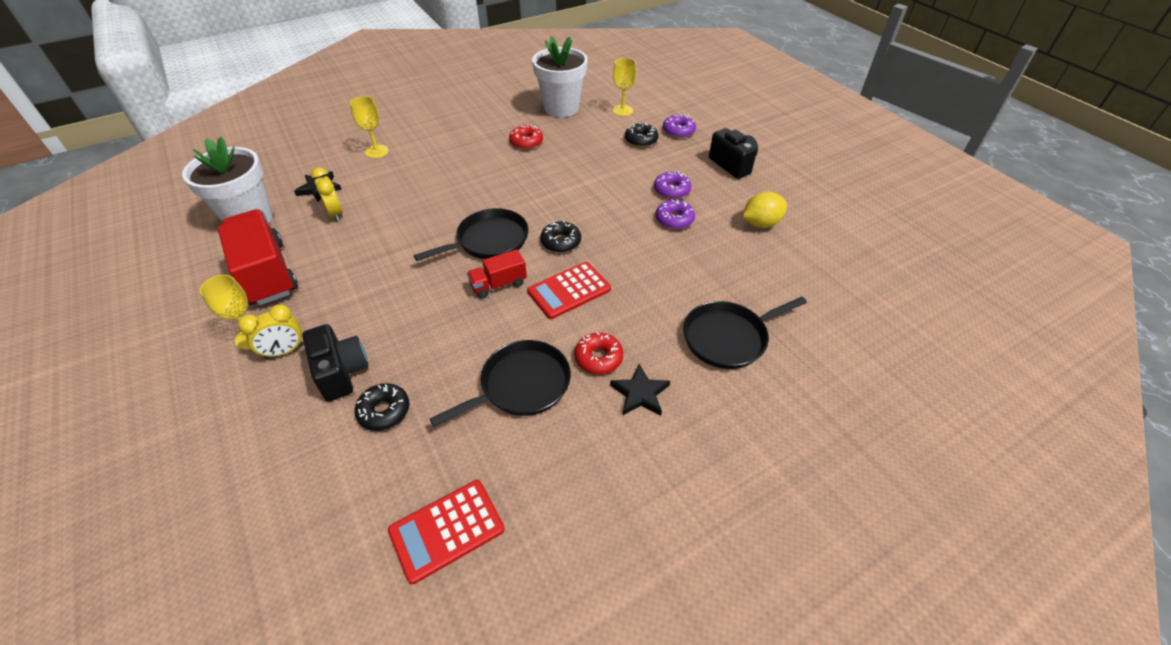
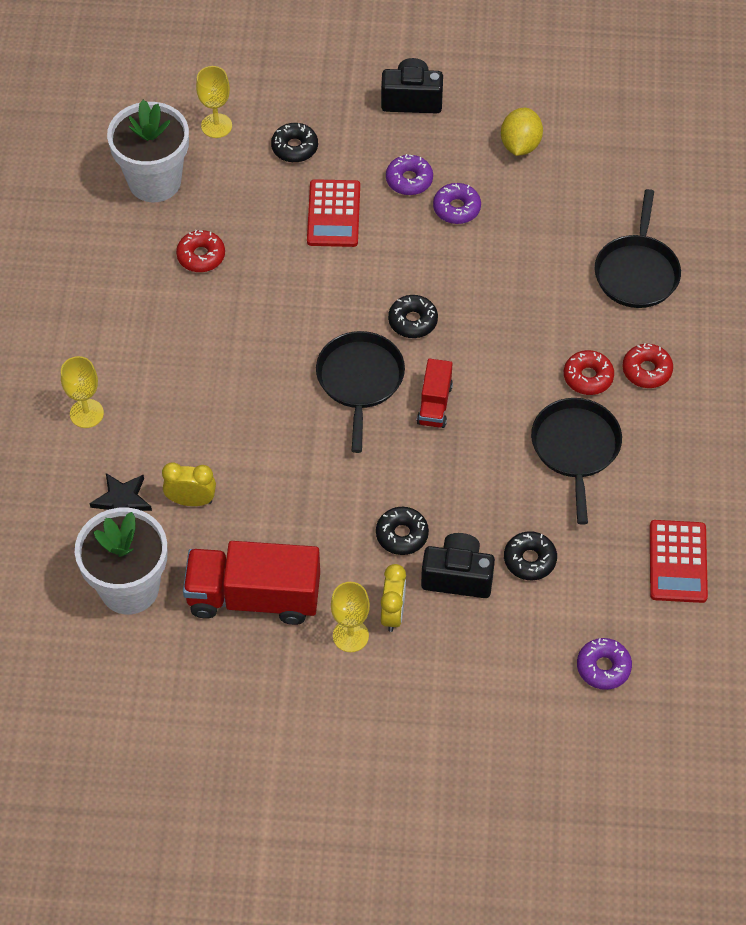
camera: 55 degrees left, 10 degrees up
red calculator [527,262,611,319] -> red calculator moved to [307,179,360,247]
black star [610,364,670,415] -> red donut [622,343,673,388]
purple donut [663,114,696,138] -> purple donut moved to [577,638,632,690]
none -> black donut [376,507,429,555]

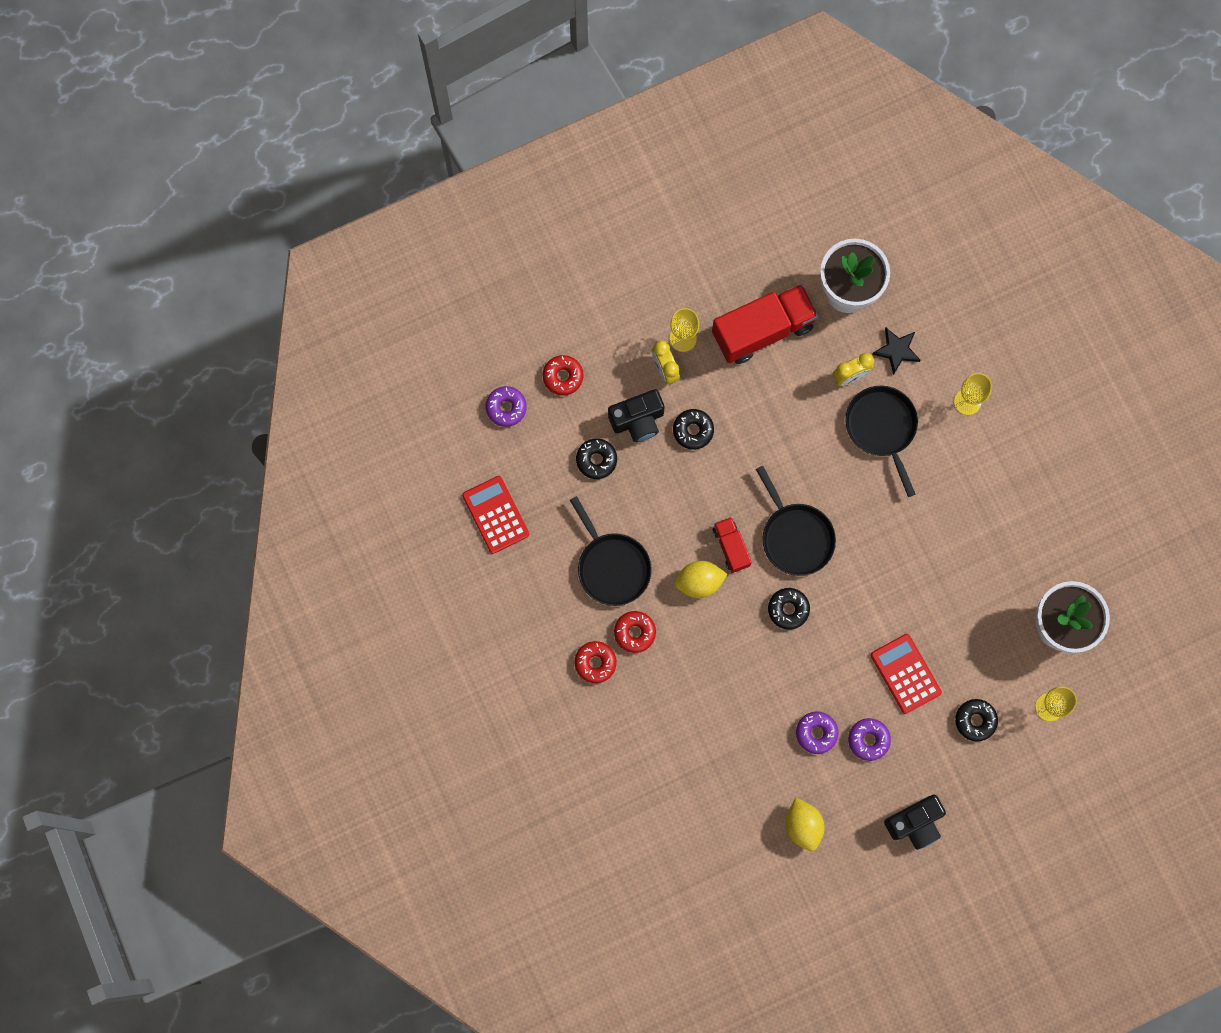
camera: 150 degrees right, 20 degrees up
red donut [176,230,225,272] -> red donut moved to [543,355,584,395]
black pan [595,189,681,308] -> black pan moved to [845,386,918,497]
none -> yellow lemon [674,561,728,598]

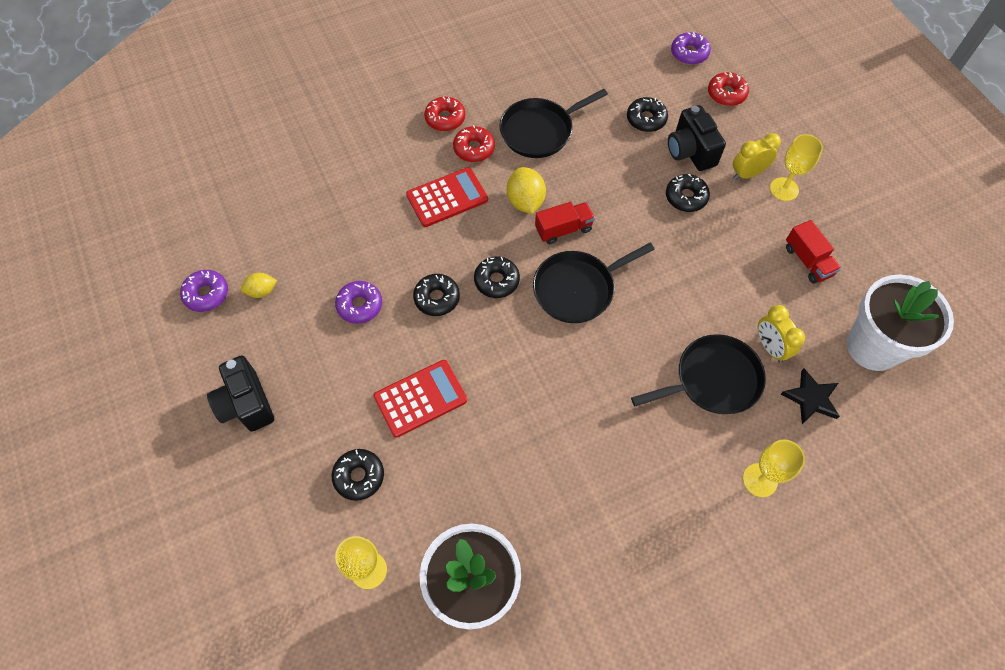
camera: 90 degrees right, 15 degrees down
red calculator [462,476,529,554] -> red calculator moved to [406,167,488,227]
red truck [712,284,818,364] -> red truck [786,220,841,284], size x0.52
yellow lemon [785,798,824,851] -> yellow lemon [241,273,277,298], size x0.61
purple donut [848,718,891,761] -> purple donut moved to [180,270,228,312]
none -> black donut [413,274,460,316]

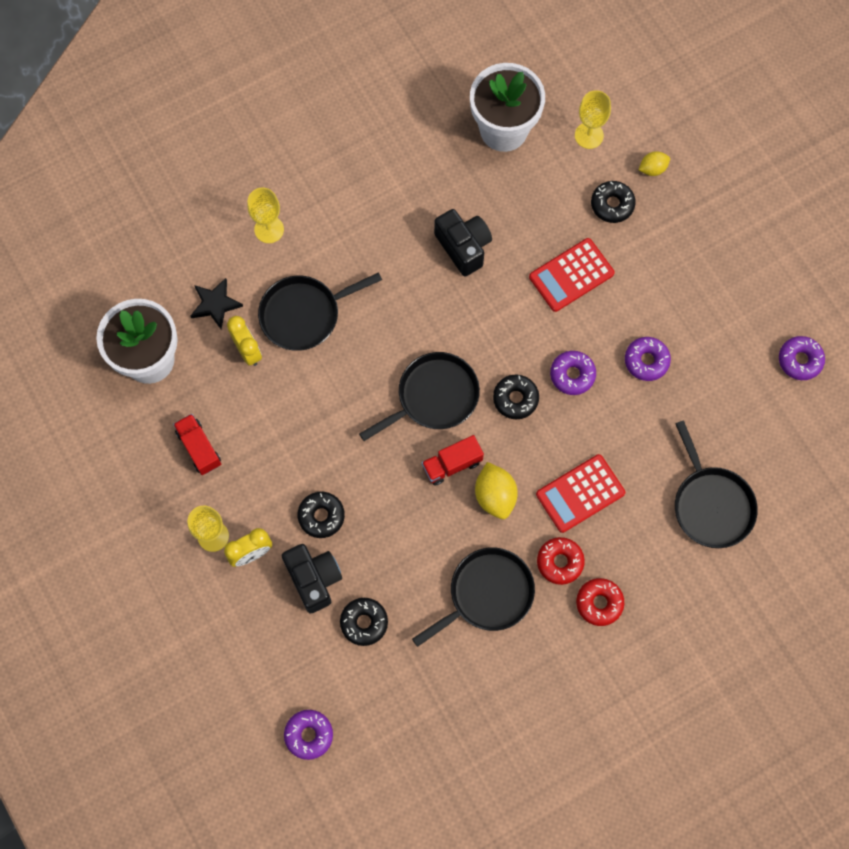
camera: 175 degrees right, 10 degrees up
black camera [207,356,274,432] -> black camera moved to [434,209,492,277]
yellow lemon [241,273,277,298] -> yellow lemon moved to [639,151,670,176]
black donut [413,274,460,316] -> purple donut [550,351,596,395]
red donut [708,72,749,106] -> none
none -> black pan [675,420,758,548]

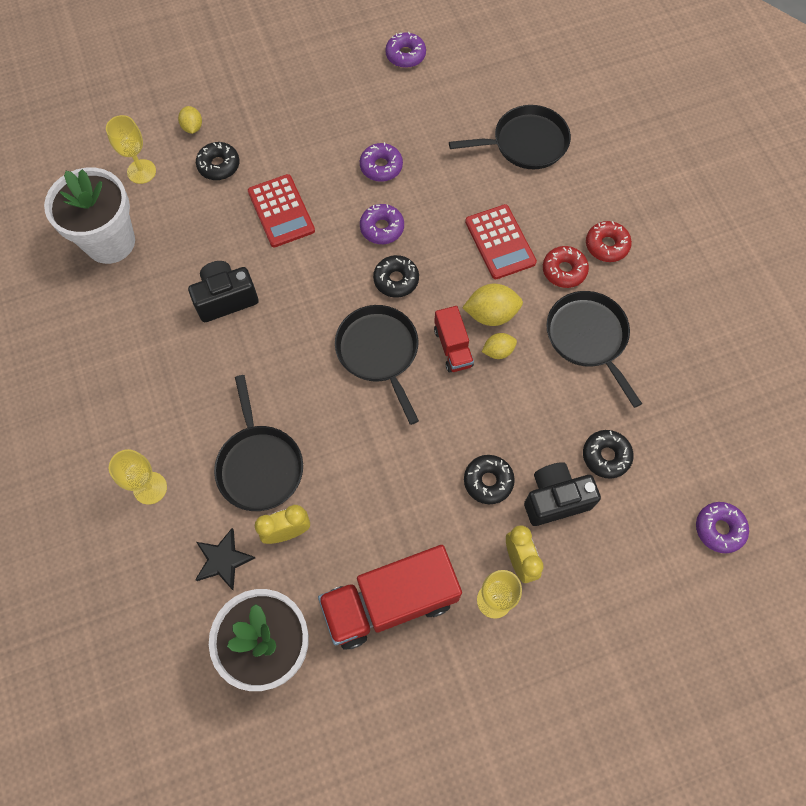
camera: 80 degrees left, 5 degrees down
red truck [173,414,221,475] -> red truck [318,545,462,649], size x1.94
none -> yellow lemon [482,333,517,359]

